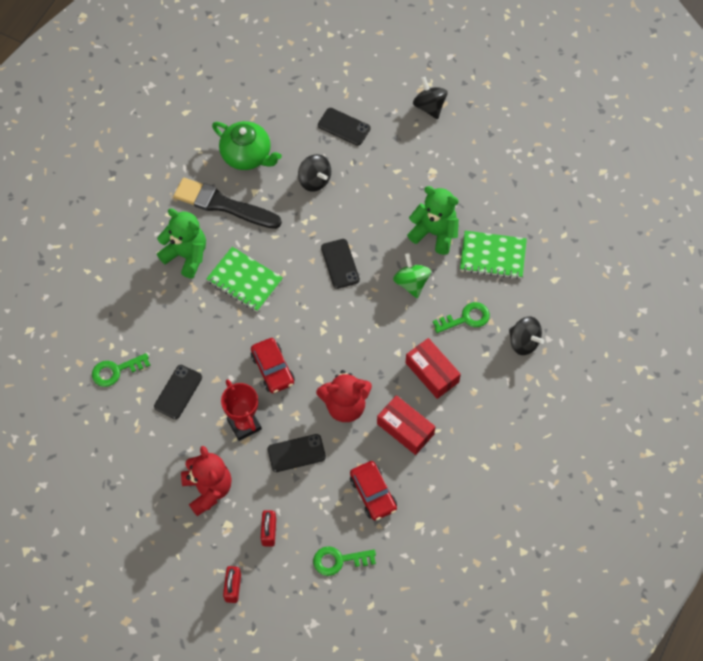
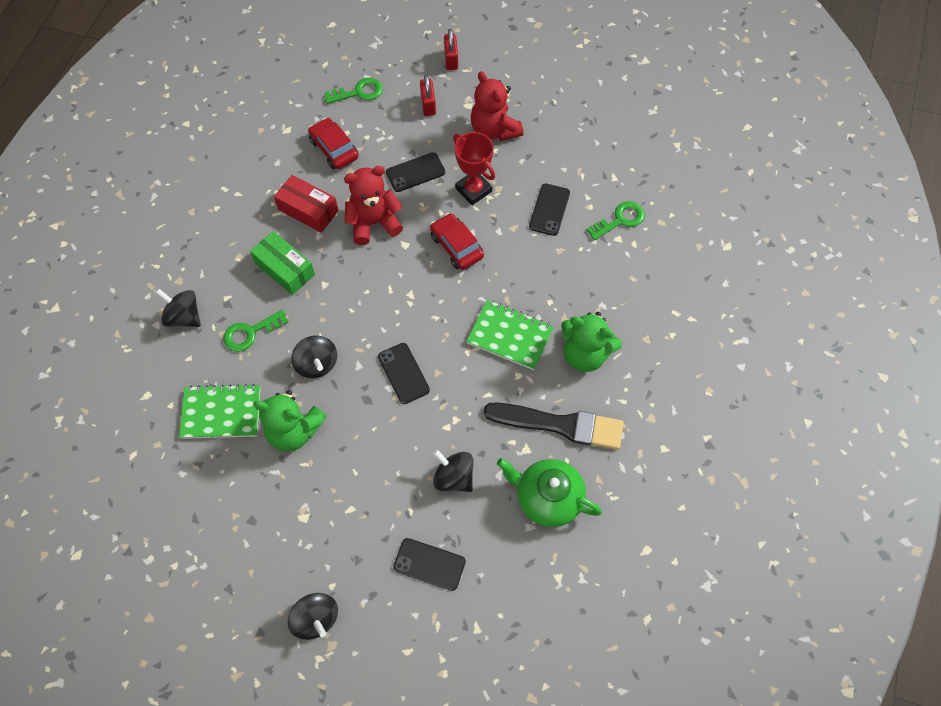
camera: 170 degrees right, 0 degrees up
green spinning top [393,253,431,298] -> black spinning top [291,335,337,378]
red box [405,338,461,399] -> green box [250,231,315,295]

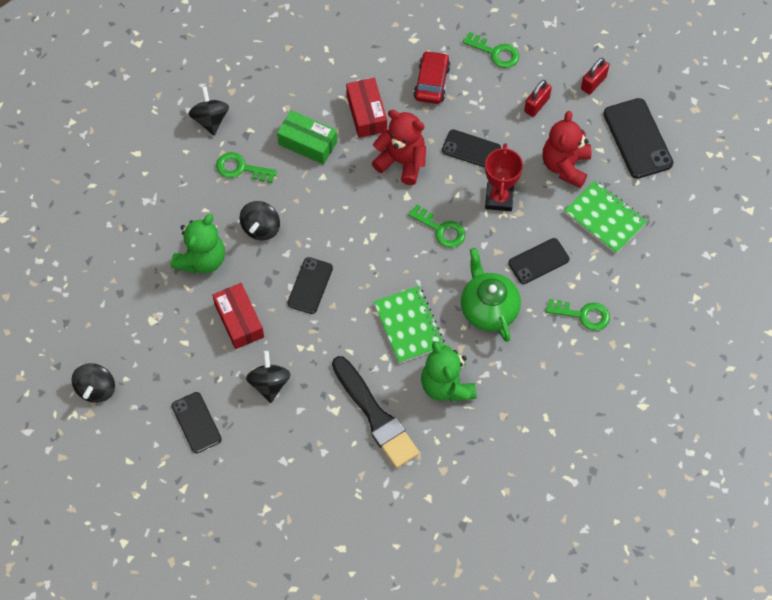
camera: 45 degrees right, 0 degrees up
green notebook [179,384,261,439] -> green notebook moved to [564,180,647,254]
green box [250,231,315,295] -> green box turned 60 degrees counterclockwise [277,110,337,165]
green teddy bear [253,390,327,452] -> green teddy bear turned 120 degrees counterclockwise [171,214,225,274]
red car [430,213,484,270] -> green key [408,204,465,248]
green teapot [497,458,602,527] -> green teapot moved to [461,248,521,342]
none -> red box [212,283,264,349]
none -> black phone [603,98,673,179]

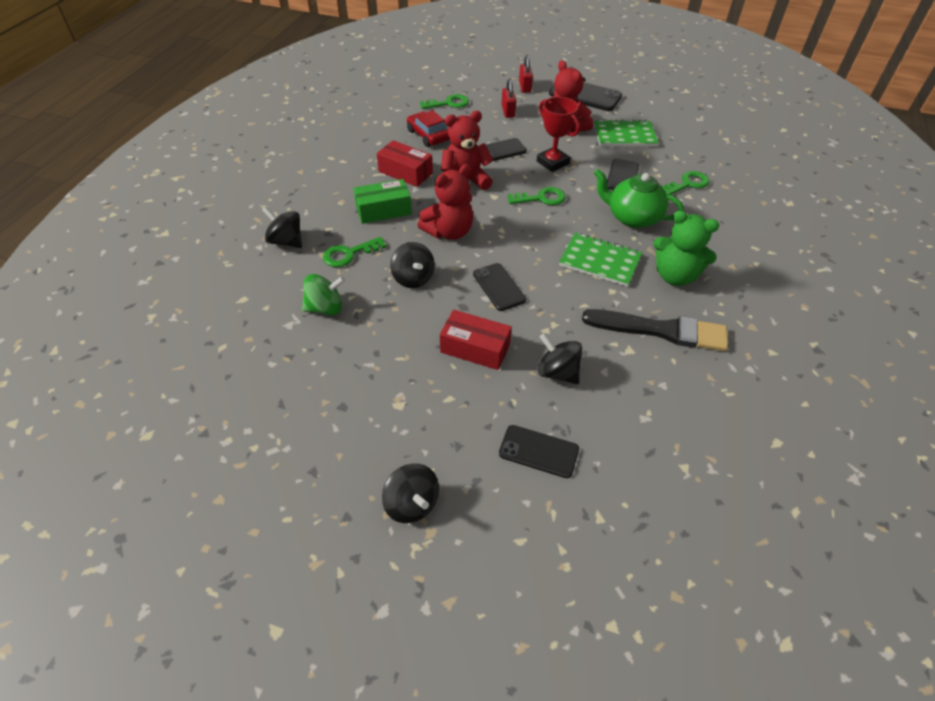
camera: 45 degrees left, 15 degrees down
green teddy bear [171,214,225,274] -> none
none -> green spinning top [302,274,345,315]
none -> red teddy bear [418,164,473,240]

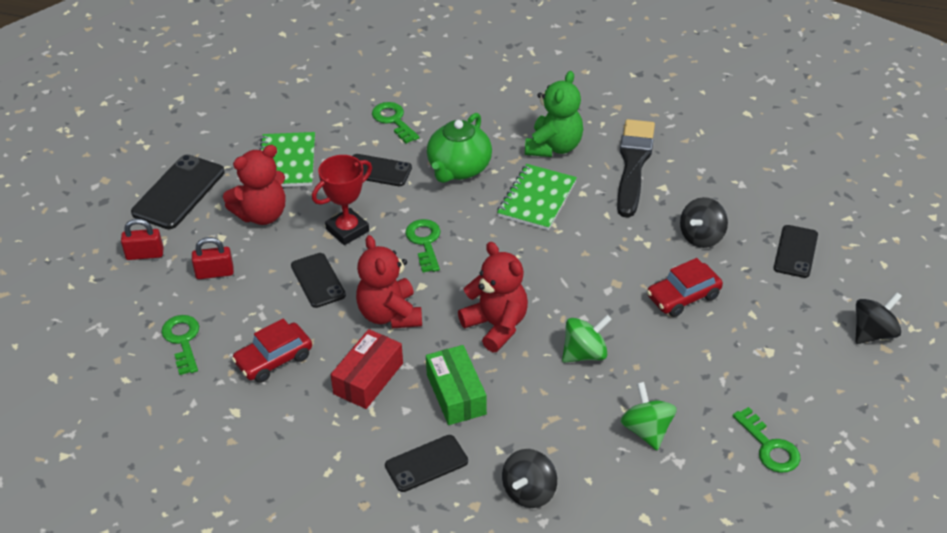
camera: 90 degrees left, 5 degrees down
green key [323,237,386,267] -> green key moved to [733,407,801,473]
black spinning top [390,242,435,288] -> green spinning top [562,315,612,363]
red box [440,310,512,370] -> red car [647,258,723,317]
black phone [473,263,526,311] -> black phone moved to [385,435,468,492]

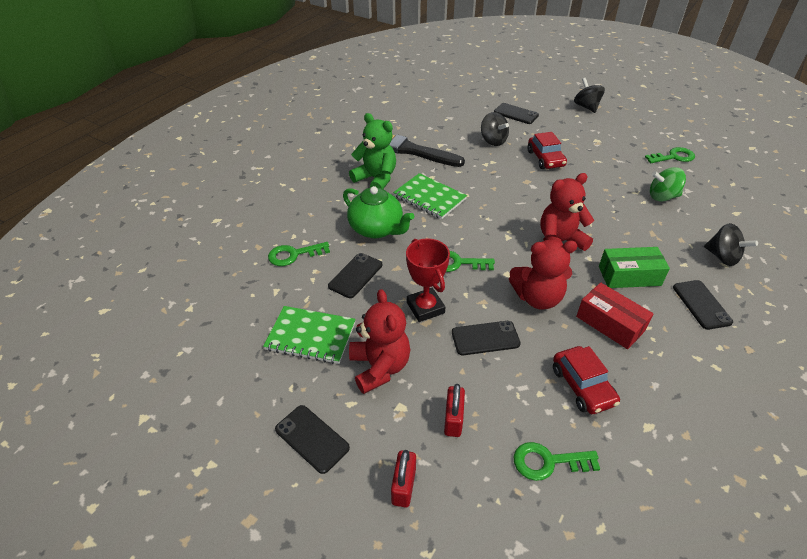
camera: 75 degrees left, 0 degrees up
black phone [131,154,225,229] -> black phone [275,405,350,474], size x0.65
green spinning top [562,315,612,363] -> none

